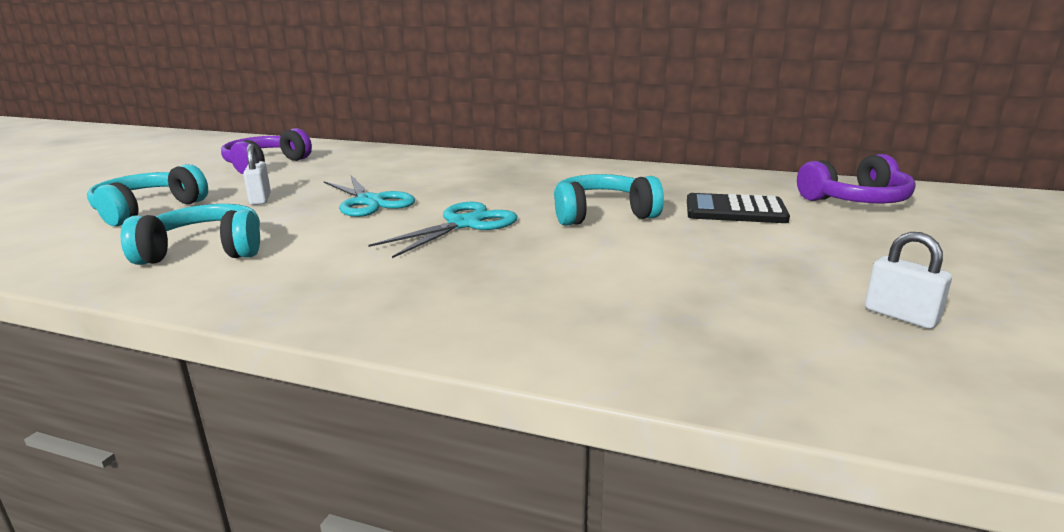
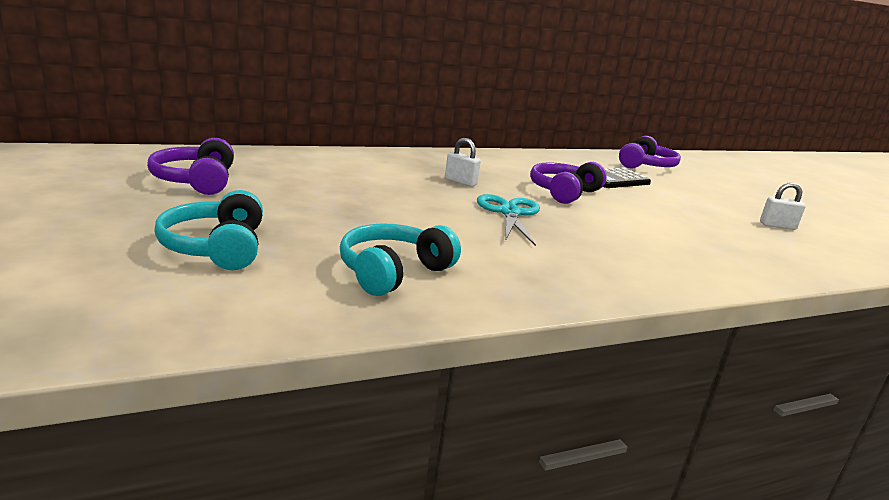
camera: 45 degrees left, 0 degrees up
white padlock [243,144,271,205] -> white padlock moved to [445,138,481,187]
turquoise scissors [324,175,415,217] -> none
turquoise headphones [554,174,664,226] -> purple headphones [530,162,607,204]

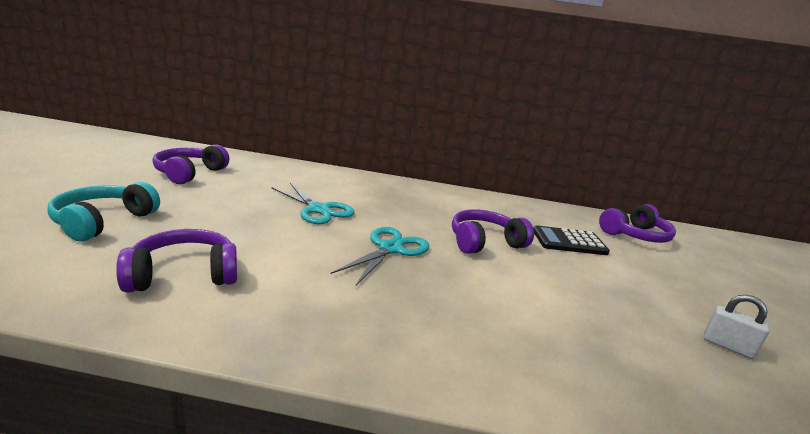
camera: 30 degrees right, 0 degrees up
turquoise headphones [340,223,461,296] -> purple headphones [116,229,237,293]
white padlock [445,138,481,187] -> none
none -> turquoise scissors [272,183,354,224]

